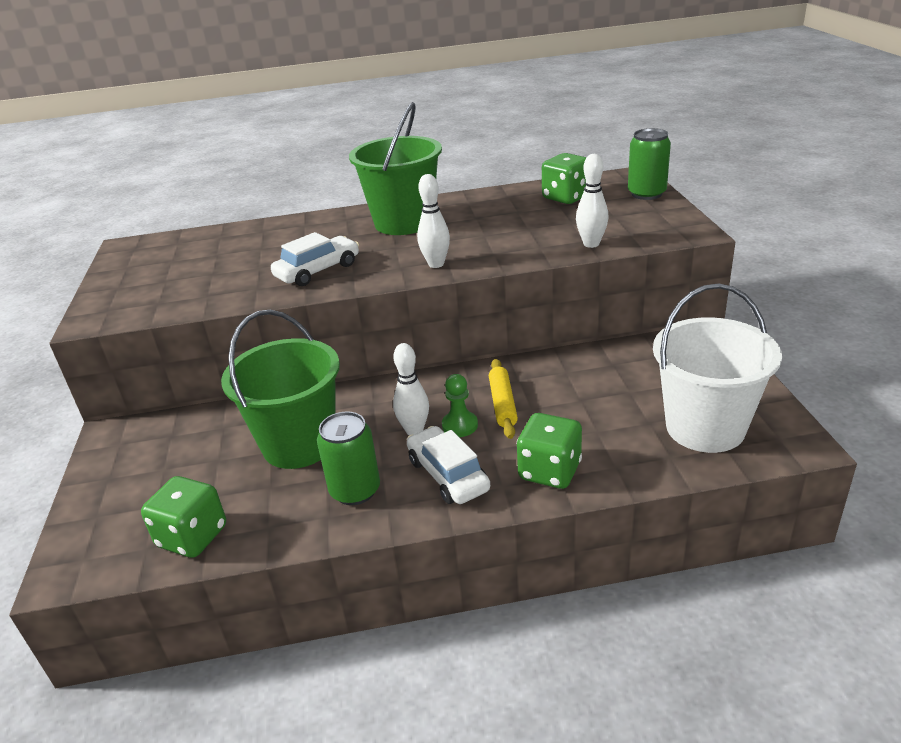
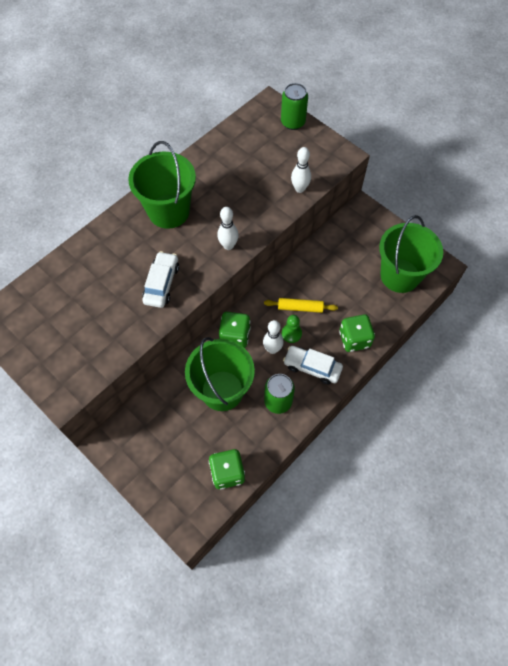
camera: 40 degrees left, 30 degrees up
yellow rolling pin [489,359,518,439] -> yellow rolling pin turned 45 degrees counterclockwise [264,298,338,313]
green dice [542,153,587,204] -> green dice moved to [219,312,251,348]
white bucket [653,284,782,453] -> green bucket [379,215,443,293]

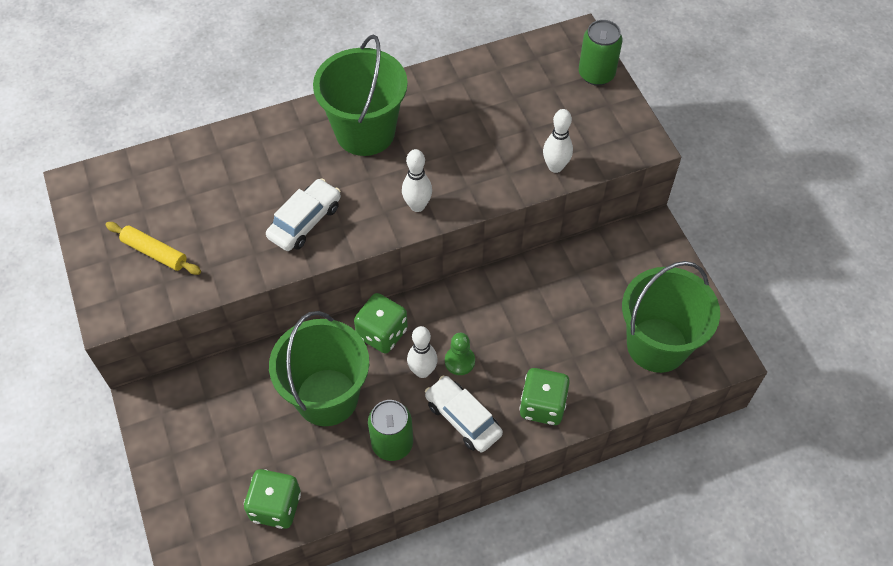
camera: 25 degrees right, 5 degrees down
yellow rolling pin [264,298,338,313] -> yellow rolling pin moved to [105,222,201,275]

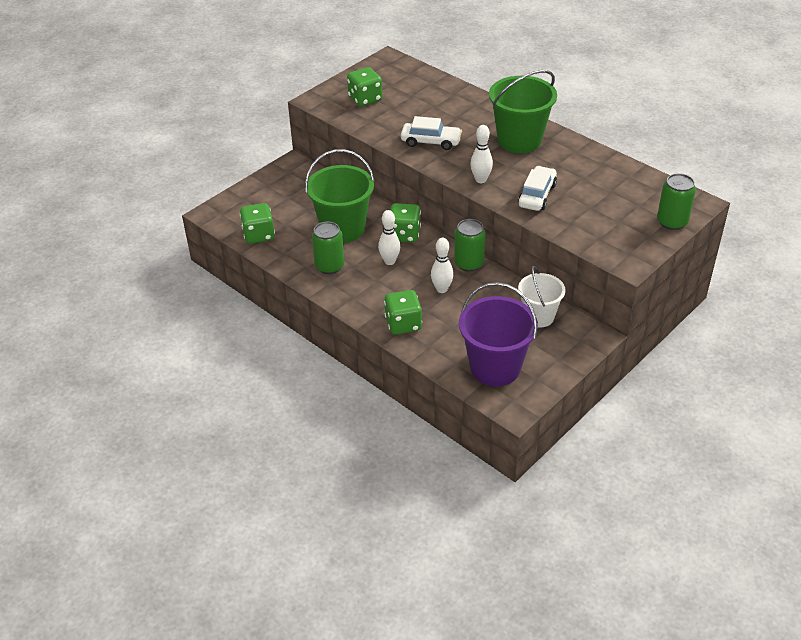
camera: 65 degrees right, 15 degrees down
yellow rolling pin [105,222,201,275] -> green dice [347,67,382,107]
white car [425,375,503,453] -> white car moved to [518,166,557,211]
green pawn [445,333,475,375] -> none
white bowling pin [543,109,573,173] -> white bowling pin moved to [431,238,454,293]
green bucket [622,261,720,373] -> purple bucket [459,282,538,386]
none -> green can [454,219,486,272]
none -> white bucket [518,266,566,328]

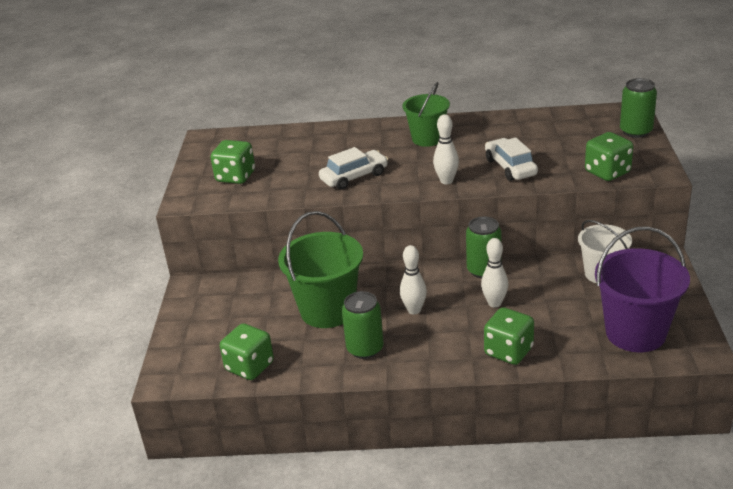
camera: 40 degrees left, 10 degrees down
green dice [390,203,421,243] -> green dice moved to [585,132,633,181]
green bucket [489,70,557,153] -> green bucket [403,82,450,147], size x0.64

